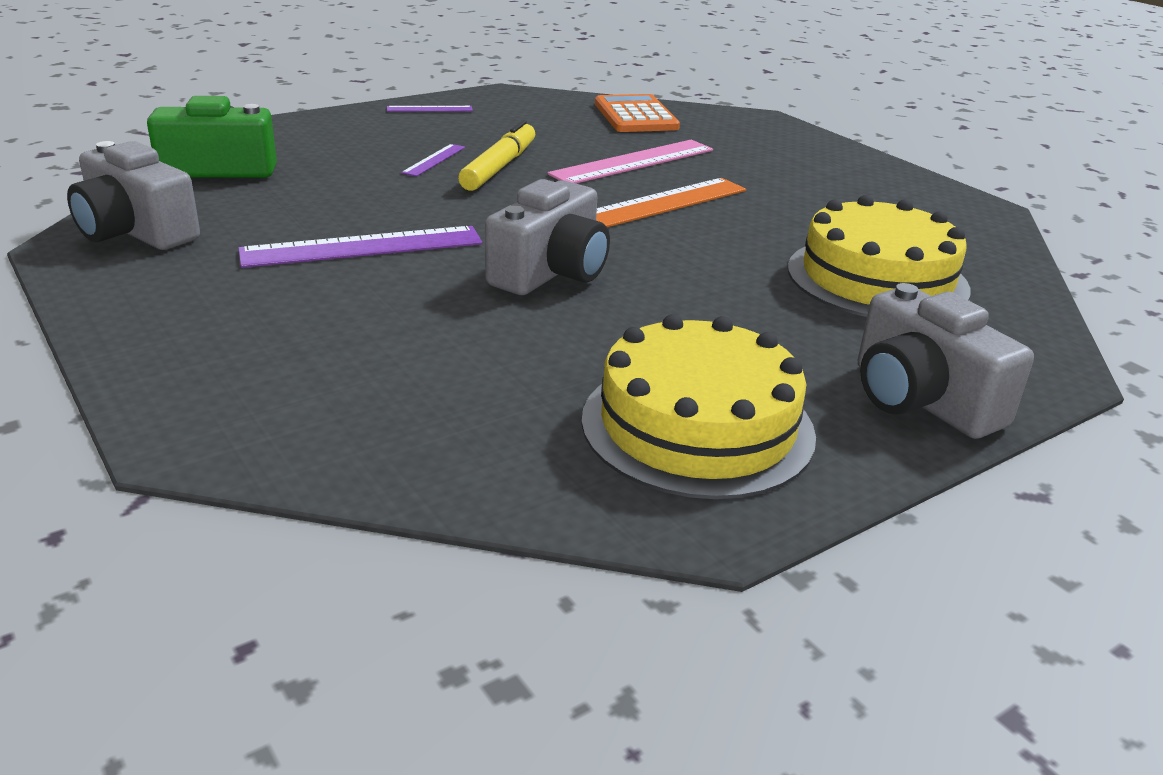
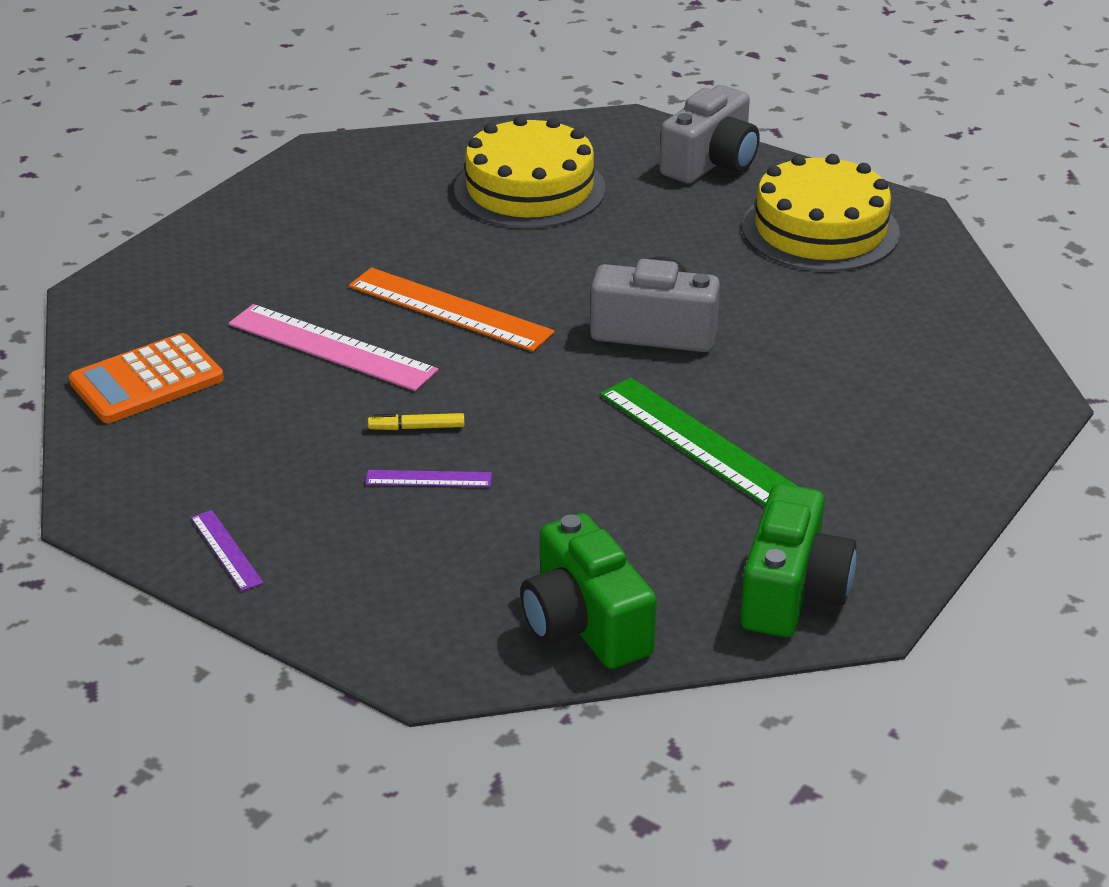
camera: 110 degrees left, 5 degrees up
grey camera [67,141,200,250] -> green camera [740,484,856,637]
purple ruler [238,226,482,268] -> green ruler [600,378,797,506]
yellow marker [458,120,535,191] -> yellow marker [368,413,464,430], size x0.50

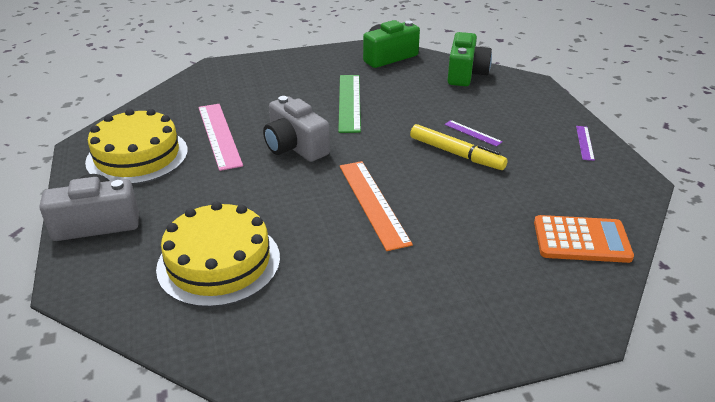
camera: 140 degrees left, 0 degrees up
pink ruler [229,304,438,391] -> pink ruler moved to [198,104,243,171]
yellow marker [368,413,464,430] -> yellow marker [410,124,508,170], size x2.00

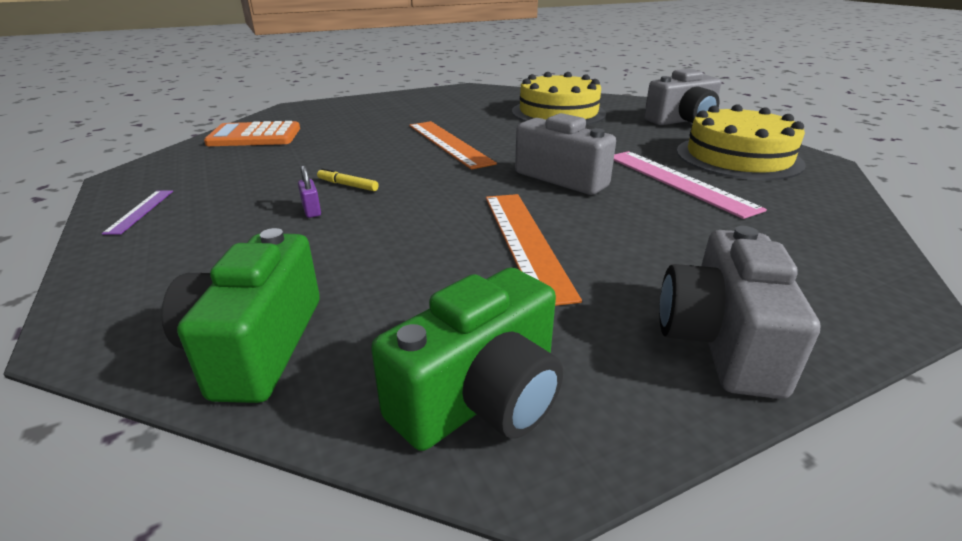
camera: 170 degrees right, 5 degrees down
green ruler [338,75,361,133] -> orange ruler [486,194,582,306]
yellow marker [410,124,508,170] -> yellow marker [317,168,379,191], size x0.50
purple ruler [444,120,503,147] -> purple padlock [298,165,321,218]
none -> grey camera [659,226,820,399]

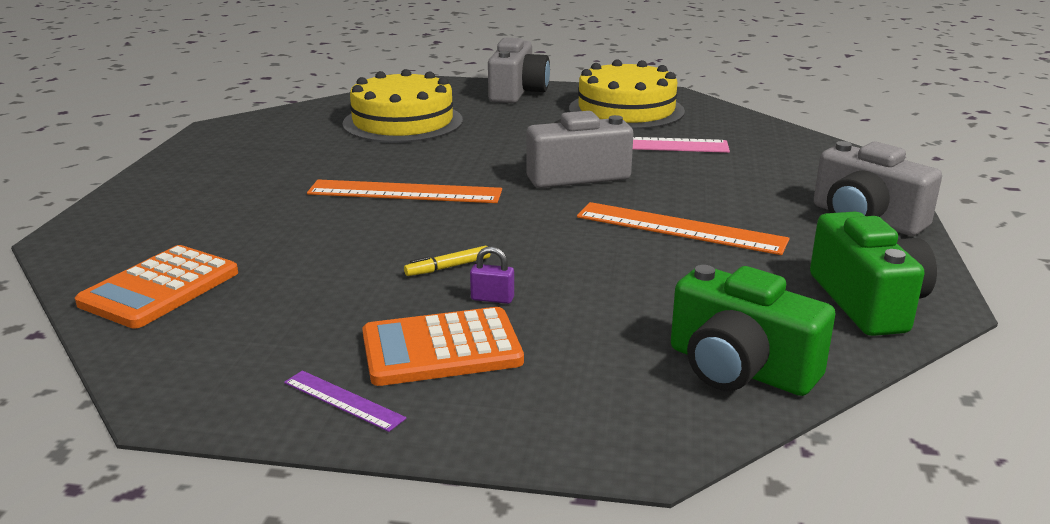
camera: 55 degrees left, 5 degrees down
none -> orange calculator [362,307,524,386]

